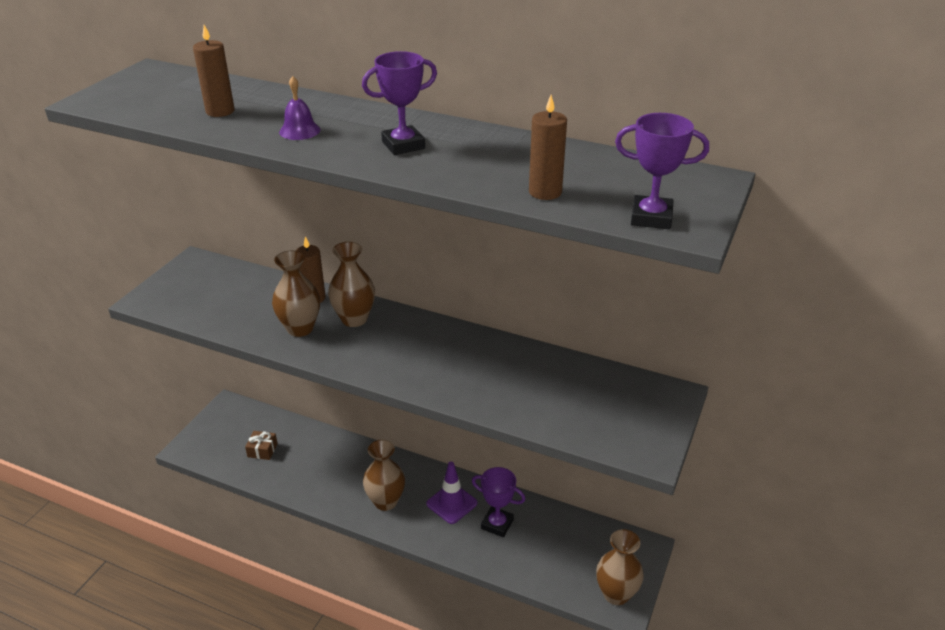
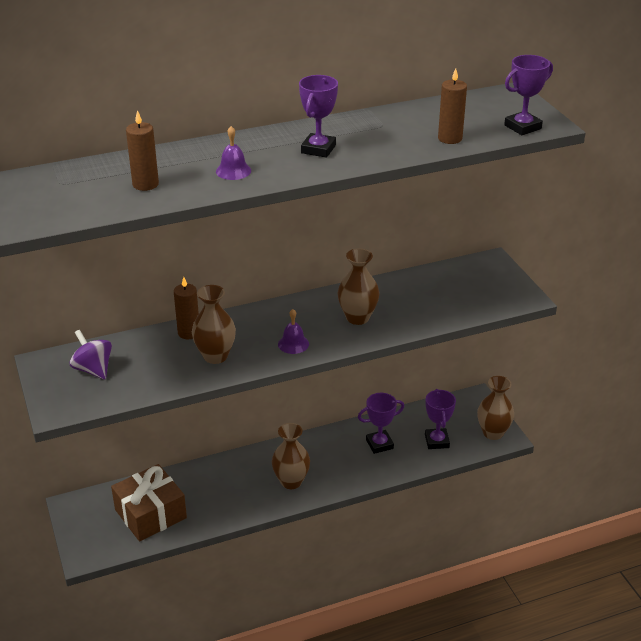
camera: 45 degrees left, 0 degrees up
brown gift [245,431,278,460] -> brown gift [111,464,187,542], size x2.26
brown vase [328,242,375,327] -> brown vase moved to [338,248,379,325]
purple traffic cone [426,462,477,524] -> none
none -> purple spinning top [70,330,112,380]
none -> purple bell [278,309,309,354]
none -> purple trophy [425,389,456,449]

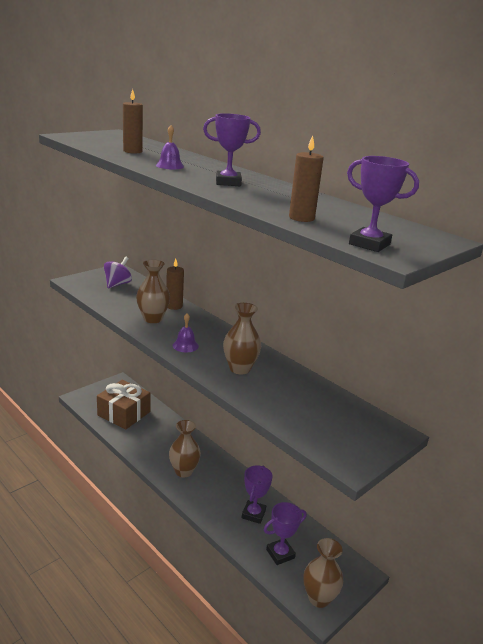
camera: 65 degrees right, 10 degrees down
purple trophy [358,393,404,454] -> purple trophy turned 60 degrees clockwise [242,465,273,524]

